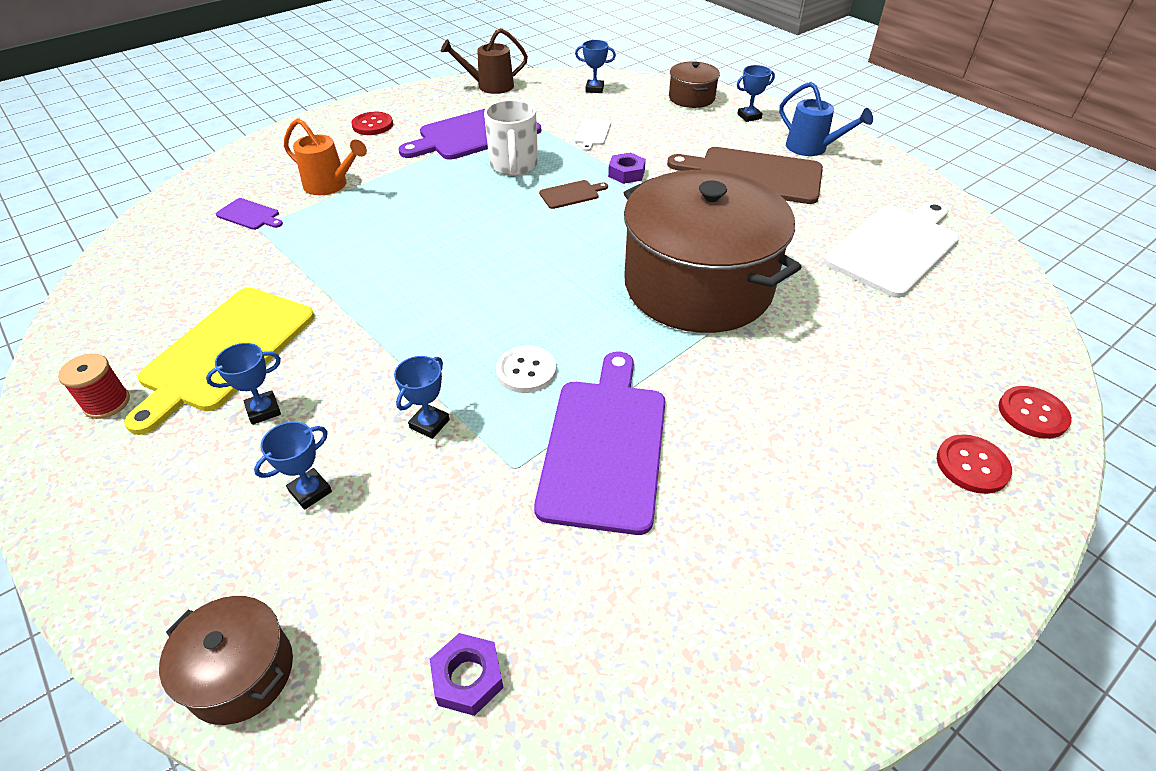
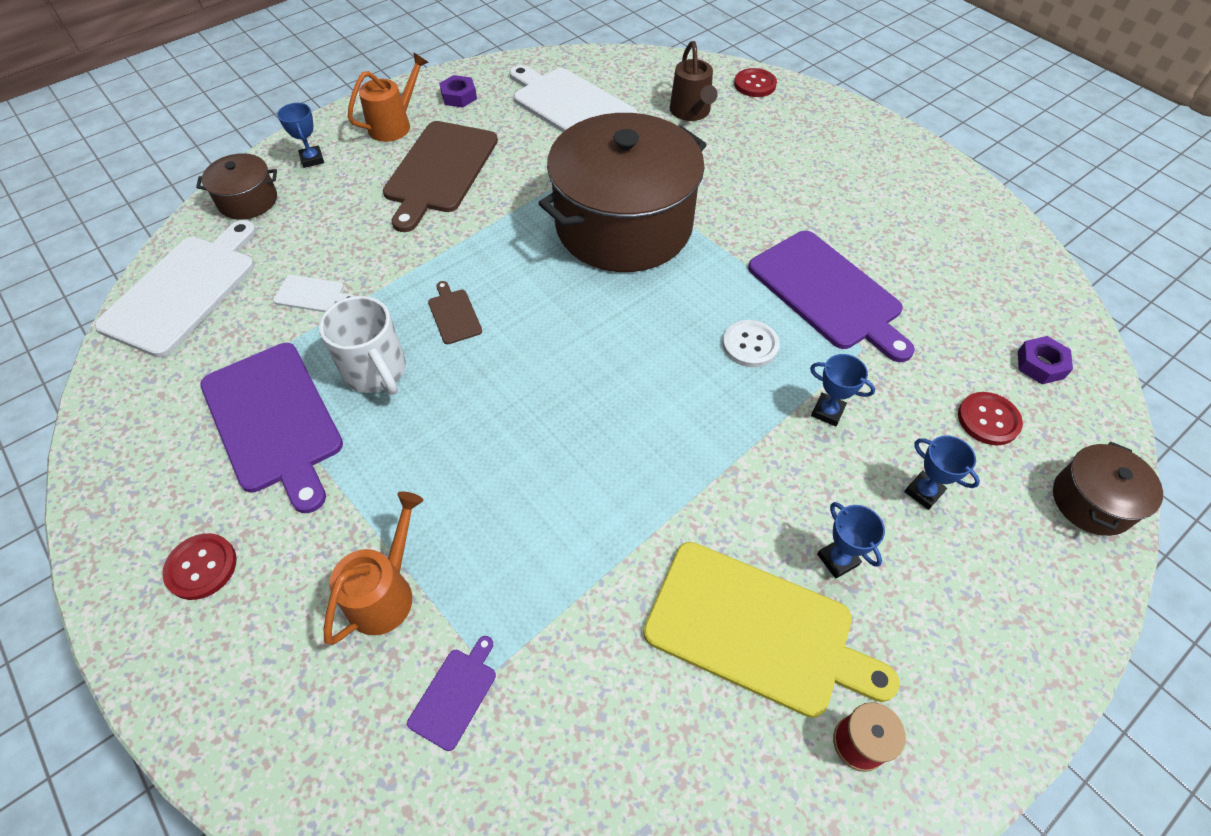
camera: 90 degrees left, 10 degrees up
brown watering can [441,28,528,94] -> brown watering can moved to [670,41,718,121]
white mug [484,99,538,176] -> white mug turned 60 degrees clockwise [319,296,406,395]
purple cutting board [534,352,665,535] -> purple cutting board turned 135 degrees counterclockwise [748,231,915,362]
blue trophy [575,40,616,93] -> white cutting board [94,220,256,357]
purple nut [608,152,646,184] -> purple nut moved to [439,75,477,107]
blue watering can [779,82,873,156] -> orange watering can [348,52,429,142]
red button [937,434,1012,494] -> red button moved to [958,392,1023,445]

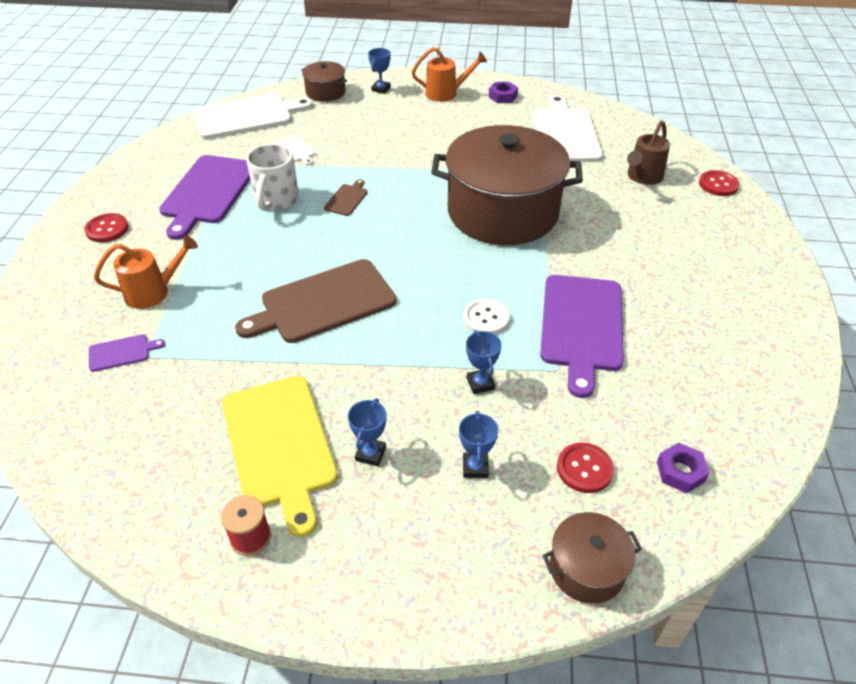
camera: 45 degrees right, 10 degrees down
brown cutting board [383,121,498,232] -> brown cutting board moved to [235,259,397,343]

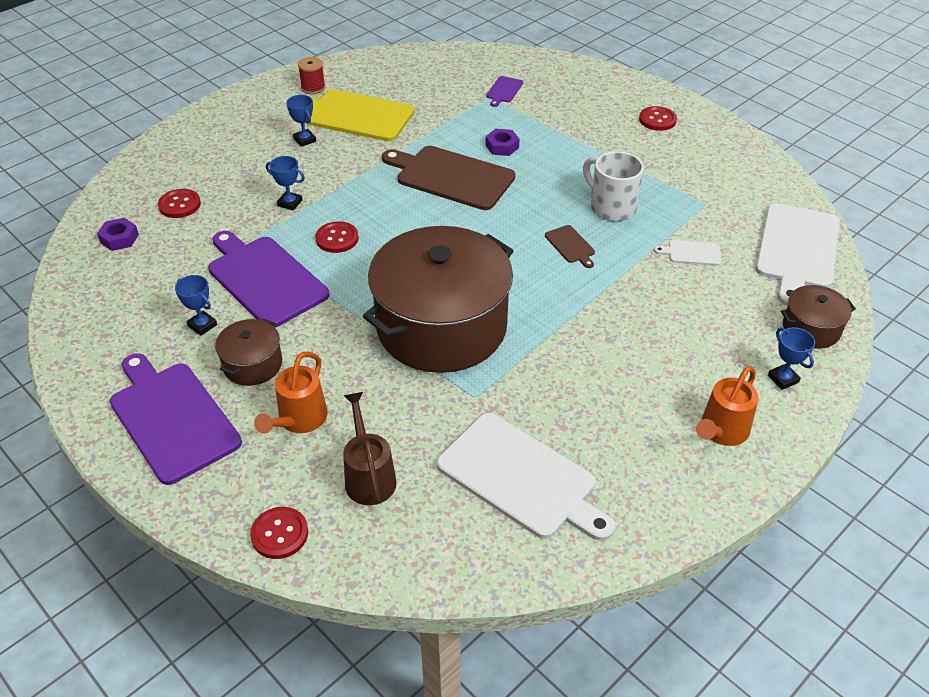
camera: 130 degrees right, 0 degrees up
orange watering can [94,235,198,309] -> orange watering can moved to [254,352,328,434]
purple cutting board [159,155,250,240] -> purple cutting board moved to [110,353,242,485]
brown cutting board [235,259,397,343] -> brown cutting board turned 75 degrees counterclockwise [382,146,515,210]
blue trophy [459,411,498,478] -> blue trophy moved to [175,275,217,336]
white button [463,299,510,334] -> red button [315,221,359,253]
purple nut [489,82,518,103] -> purple nut moved to [485,129,519,156]
brown pot [543,512,642,604] -> brown pot moved to [215,319,282,386]

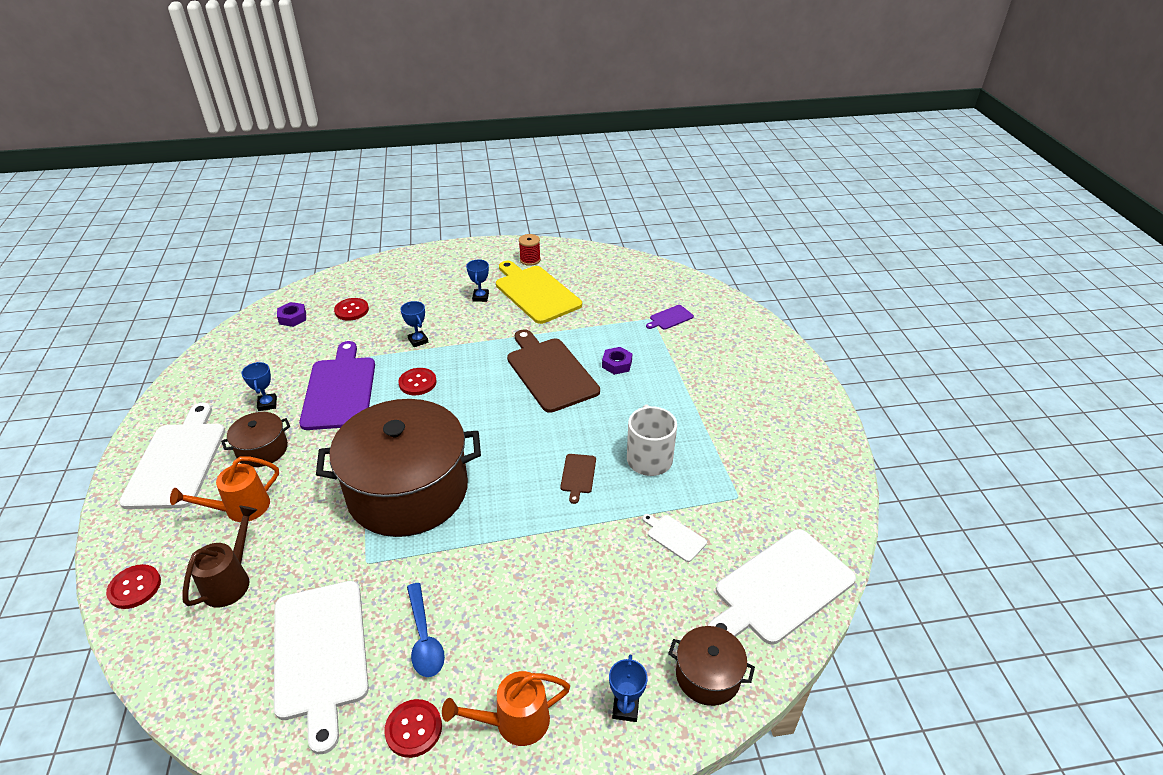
camera: 35 degrees right, 5 degrees down
purple cutting board [110,353,242,485] -> white cutting board [119,403,225,509]
red button [639,106,677,131] -> red button moved to [384,699,442,758]
none -> blue spoon [407,583,445,677]

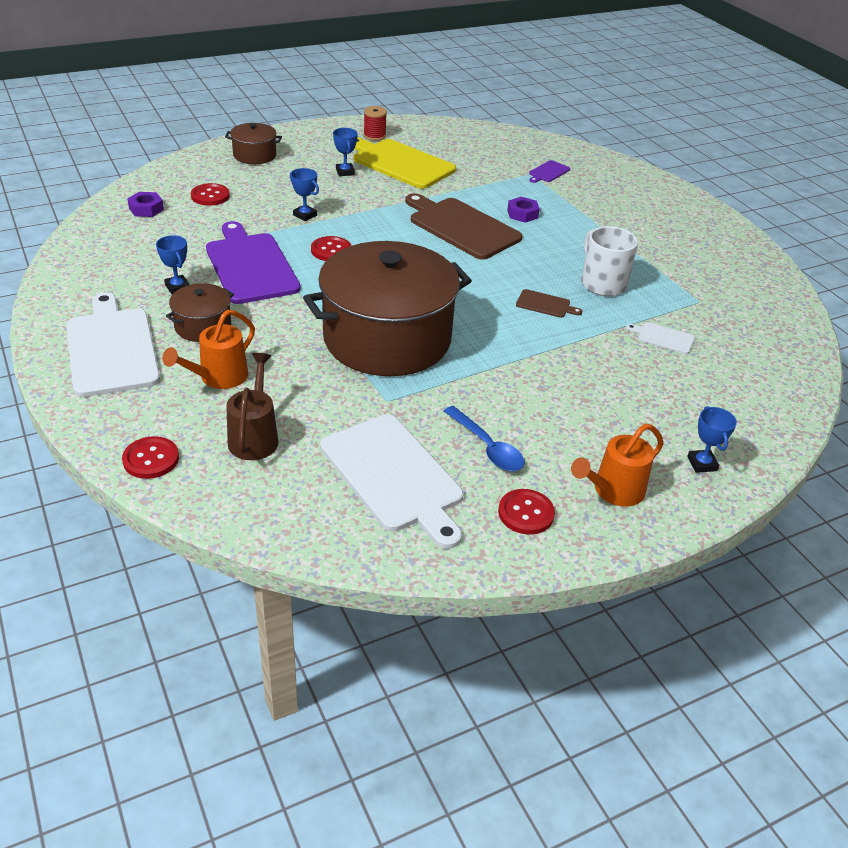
camera: 20 degrees left, 0 degrees up
brown cutting board [560,454,596,504] -> brown cutting board turned 60 degrees counterclockwise [516,289,582,318]
brown pot [668,626,755,706] -> brown pot moved to [225,123,282,164]
white cutting board [708,529,856,645] -> none

